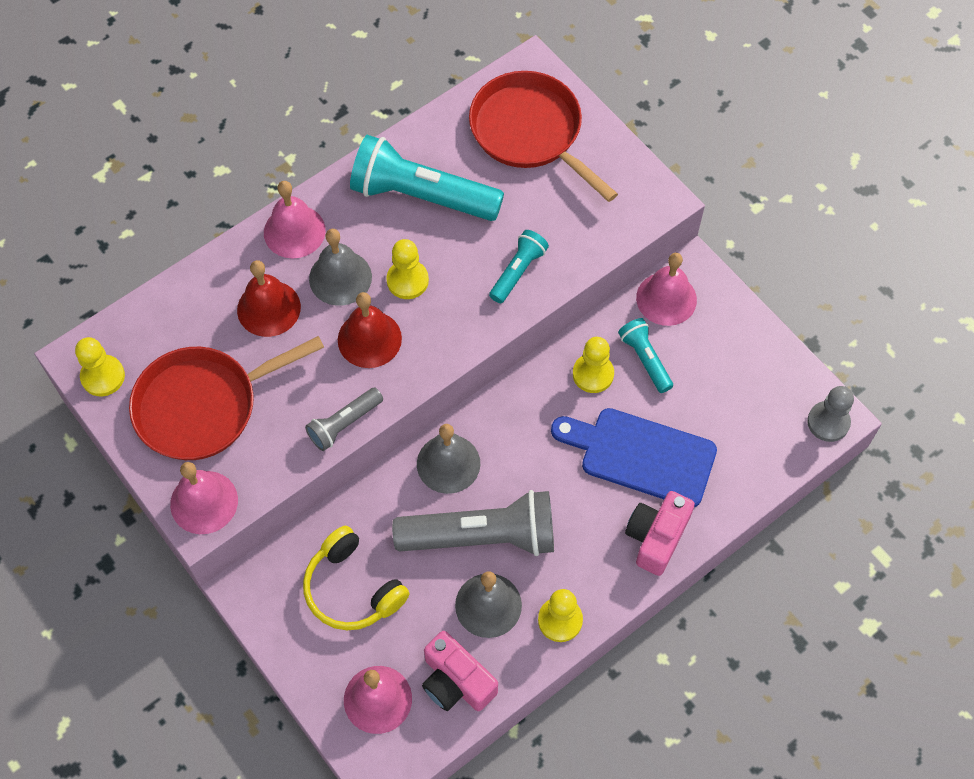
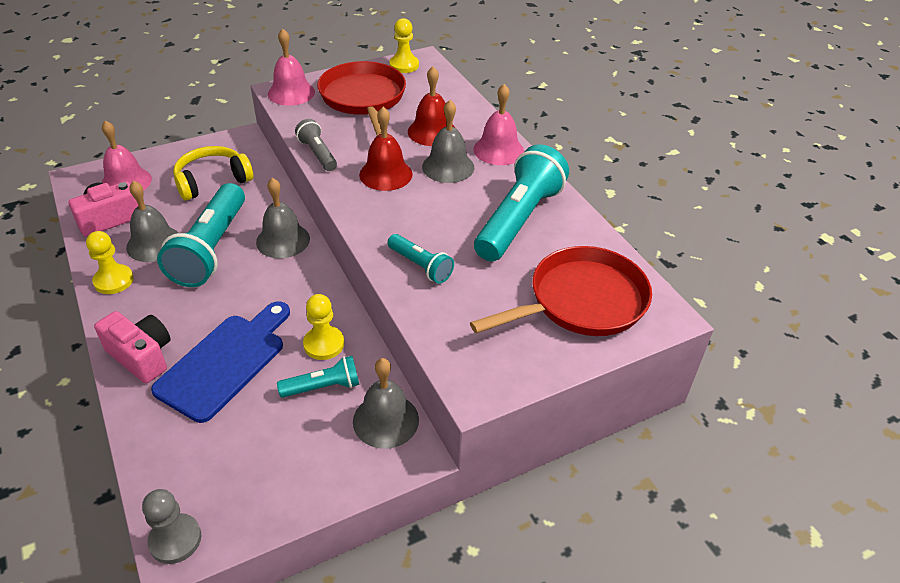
camera: 100 degrees right, 20 degrees down
yellow pawn [386,239,429,299] -> none
grey flashlight [392,490,554,556] -> turquoise flashlight [157,183,245,287]
pink bell [636,253,697,326] -> grey bell [353,358,419,449]

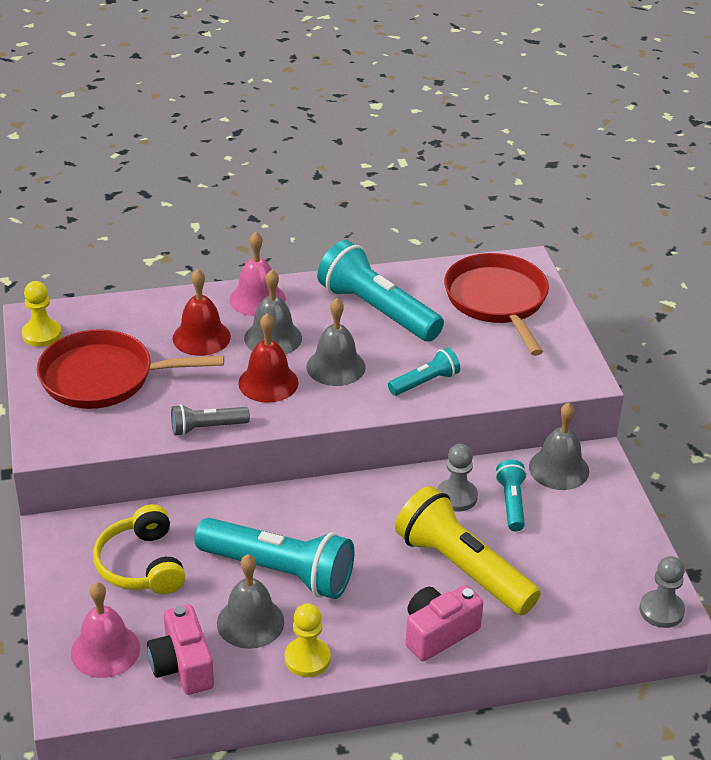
camera: 75 degrees left, 5 degrees down
blue cutting board [151,301,290,423] -> yellow flashlight [395,486,541,615]
grey bell [256,178,310,258] -> grey bell moved to [306,298,366,386]
pink bell [268,28,315,106] -> none
yellow pawn [303,294,344,360] -> grey pawn [437,444,478,512]

